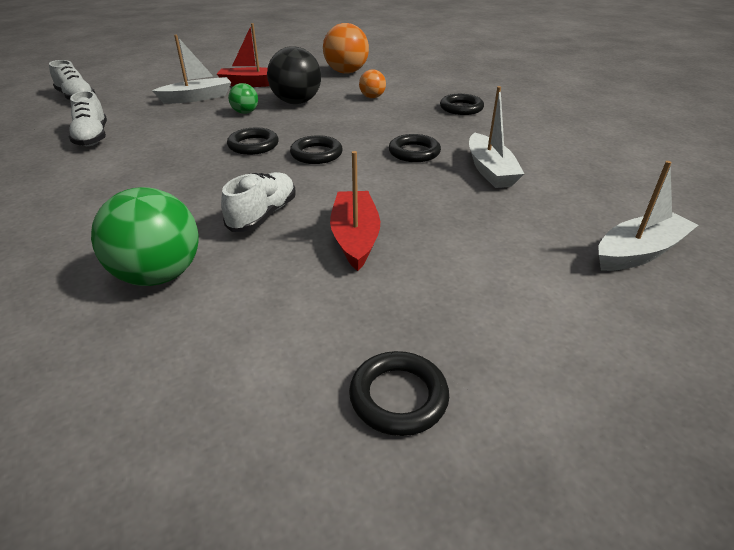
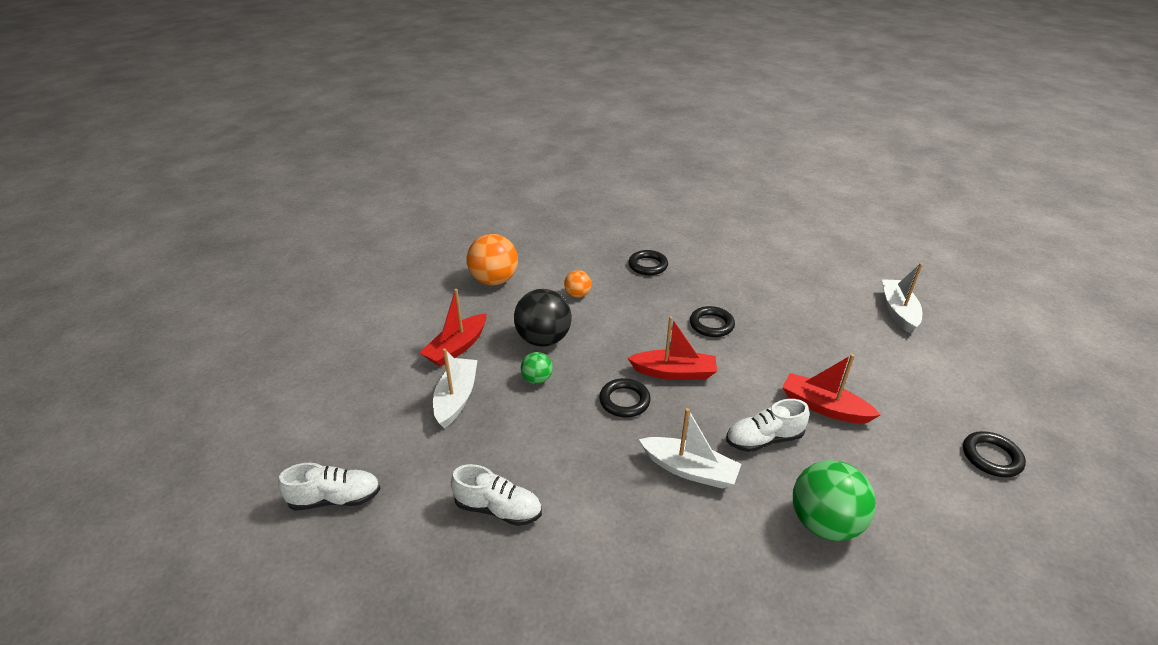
camera: 55 degrees left, 0 degrees up
white shoe [221,172,296,232] -> white shoe turned 75 degrees counterclockwise [726,399,809,452]
black ring [290,135,343,164] -> red boat [628,316,717,380]
white boat [469,86,524,188] -> white boat moved to [639,408,742,489]

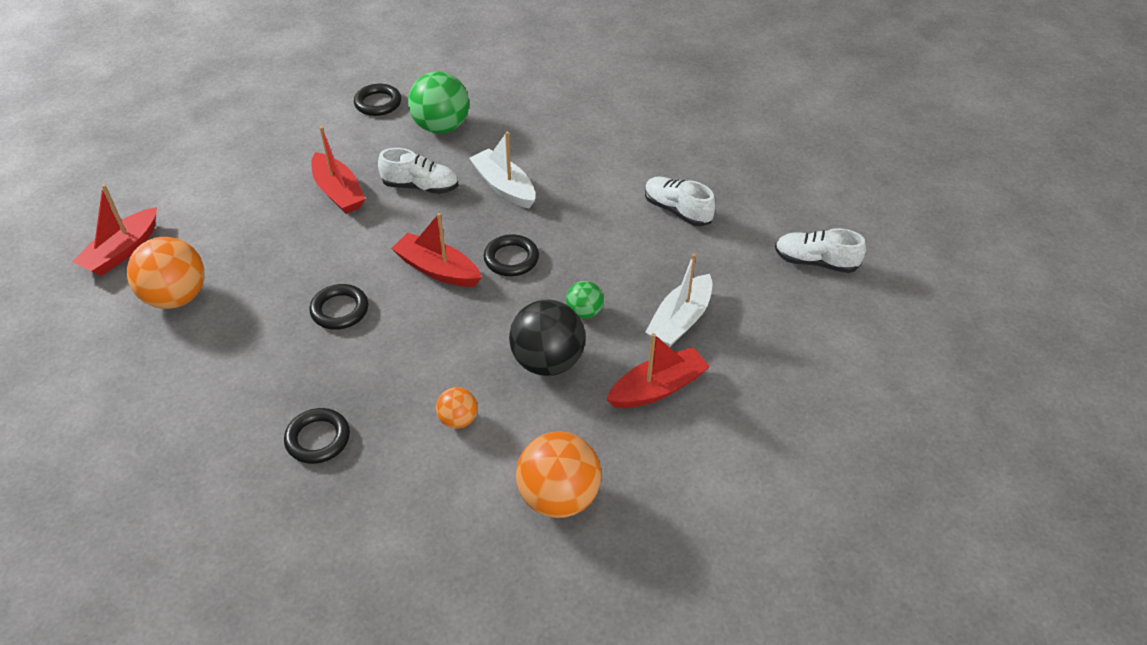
camera: 155 degrees left, 10 degrees up
white boat [882,263,923,333] -> red boat [72,184,157,276]
black ring [963,431,1026,477] -> black ring moved to [354,84,401,116]
none -> orange ball [127,237,205,309]

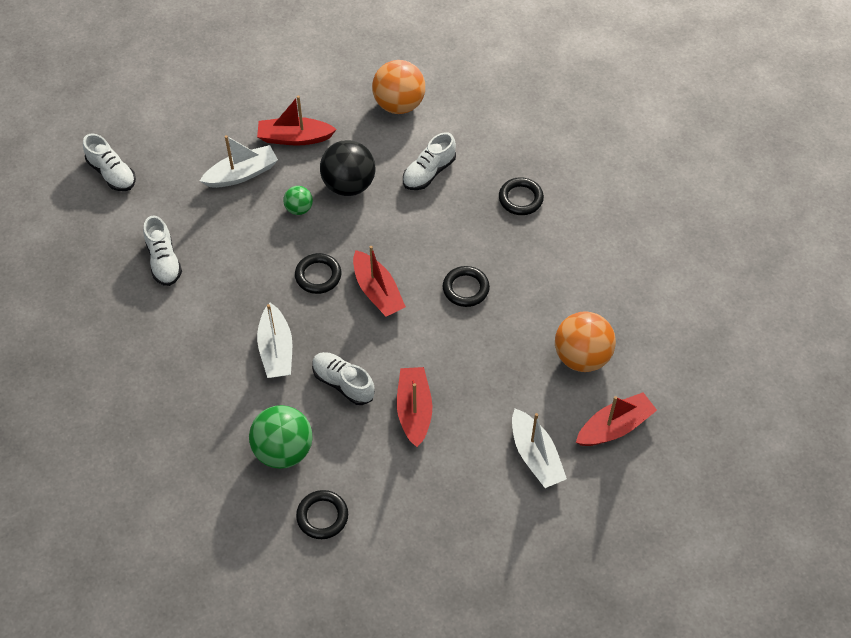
camera: 150 degrees left, 10 degrees up
orange ball [436,387,478,429] -> white shoe [403,132,456,190]
none -> white boat [512,409,567,488]

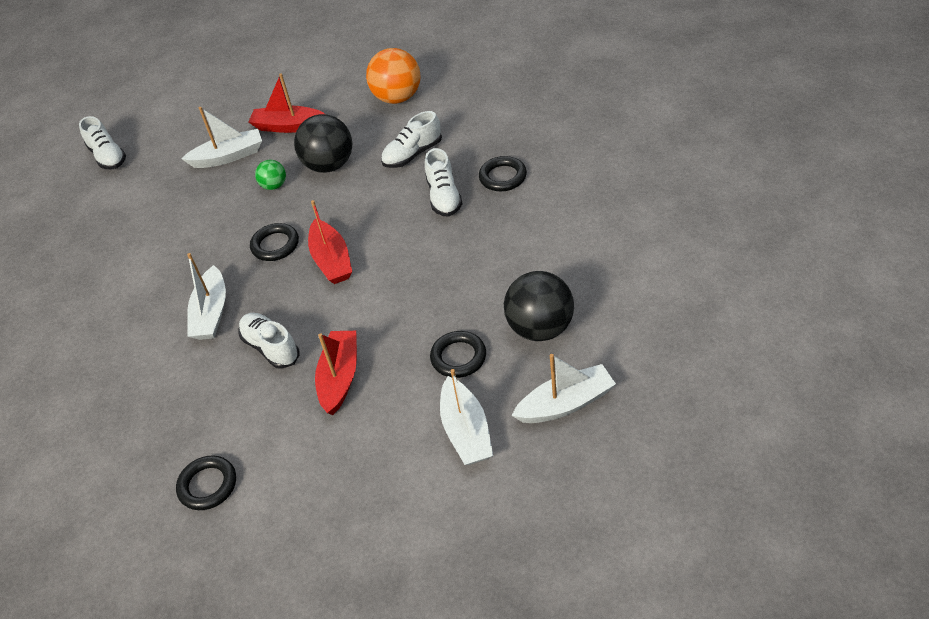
camera: 15 degrees right, 10 degrees down
white shoe [143,215,182,286] -> white shoe moved to [425,148,462,217]
green ball [249,405,313,469] -> none
black ring [443,266,490,307] -> black ring moved to [430,331,486,378]
orange ball [555,311,616,372] -> black ball [504,271,574,341]
red boat [576,393,657,446] -> white boat [512,354,616,423]

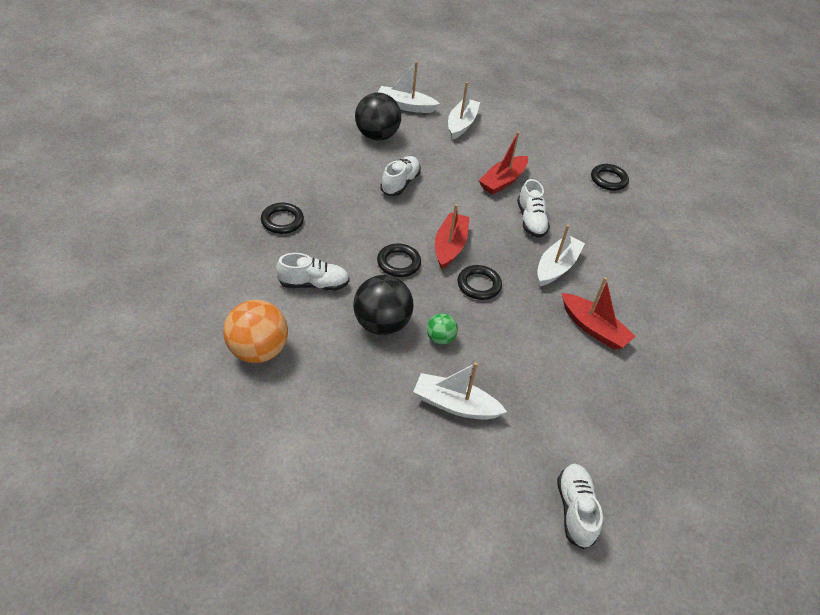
camera: 155 degrees left, 0 degrees up
red boat [248,73,325,133] -> red boat moved to [562,277,636,350]
white shoe [425,148,462,217] -> white shoe moved to [380,156,421,196]
black ring [430,331,486,378] -> black ring moved to [377,244,421,277]

